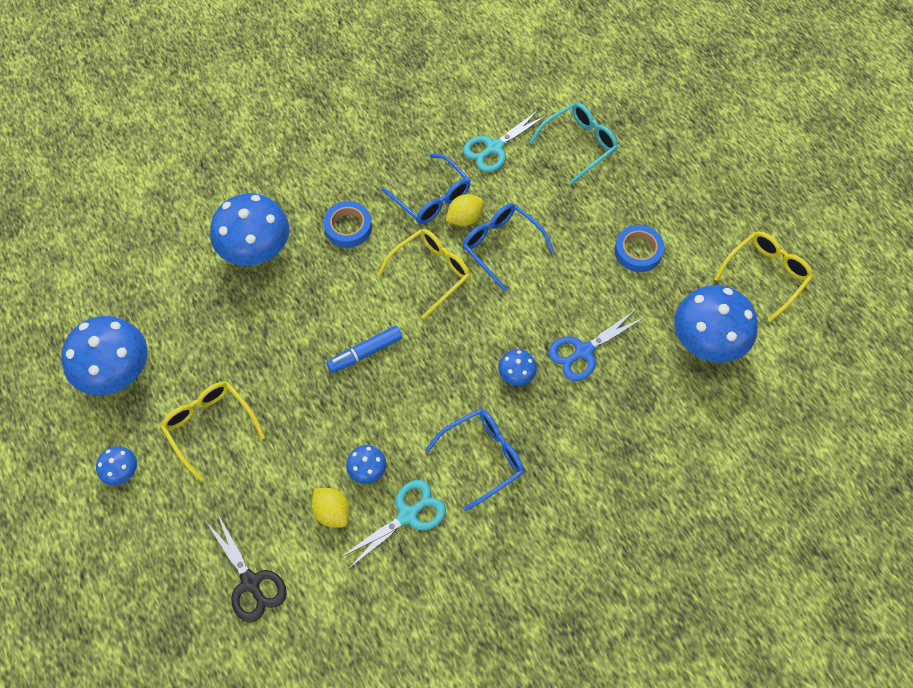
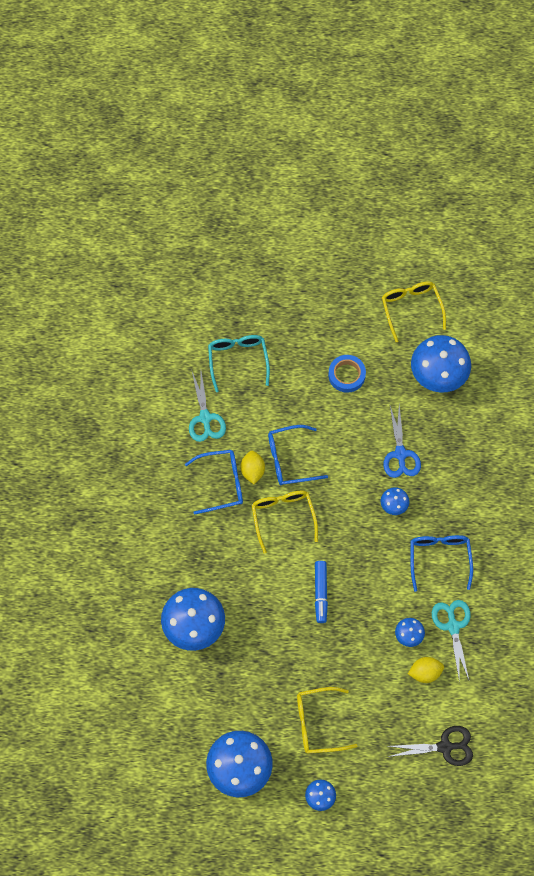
camera: 60 degrees left, 5 degrees up
blue tape [323,201,372,248] -> none

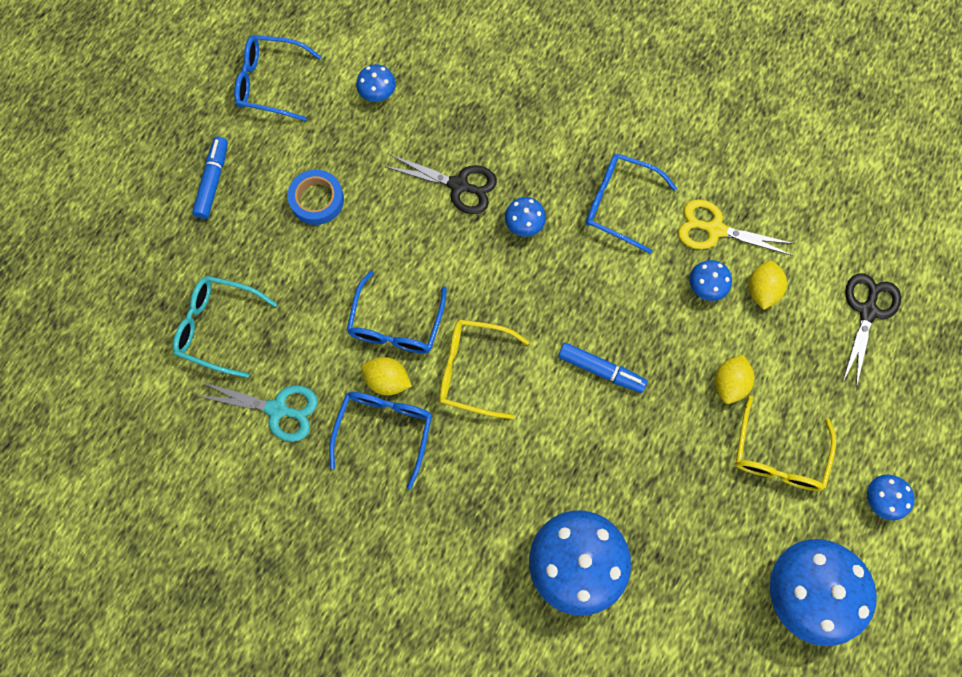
camera: 65 degrees left, 5 degrees up
yellow glasses [382,281,446,342] -> blue glasses [234,35,322,121]
blue scissors [383,405,421,478] -> black scissors [384,154,497,214]
blue mushroom [411,335,471,393] -> blue mushroom [356,64,396,102], size x0.47
turquoise scissors [432,600,471,683] -> yellow scissors [678,199,795,256]
none -> blue marker [192,136,228,219]
none -> yellow lemon [715,355,754,404]

